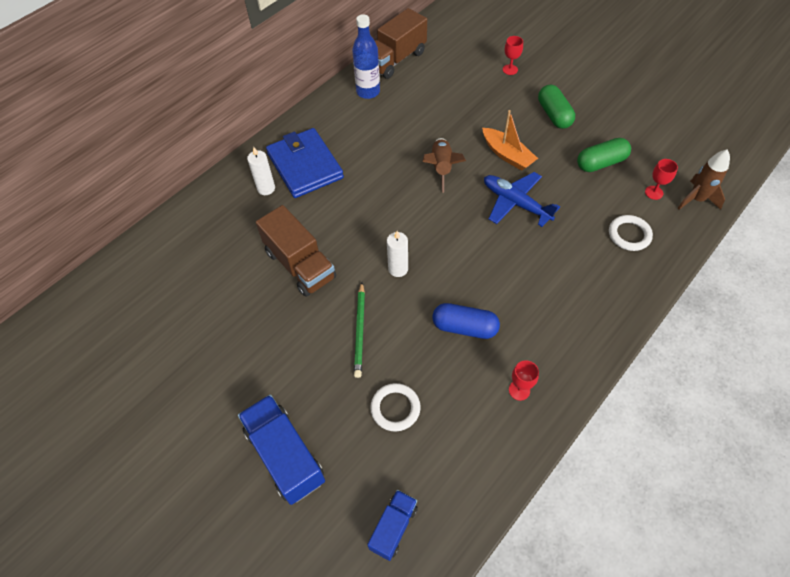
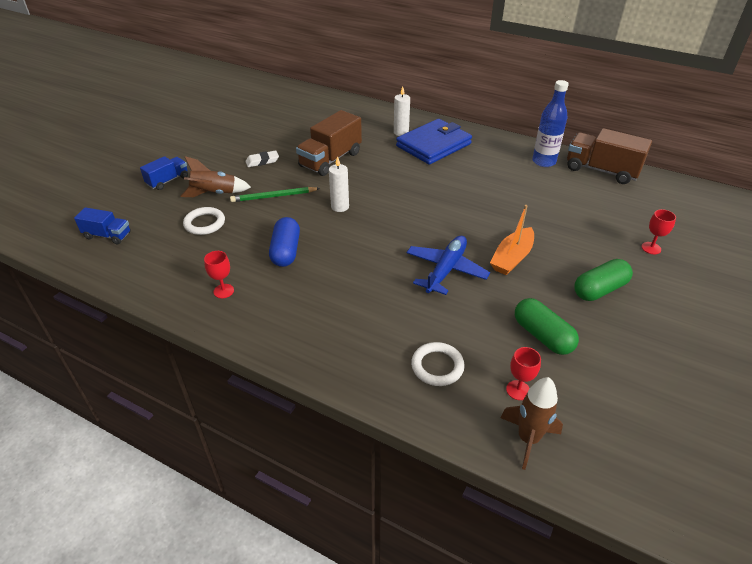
camera: 75 degrees right, 15 degrees down
blue truck [238,394,325,505] -> blue truck [140,156,188,190], size x0.57
brown rocket [422,138,466,193] -> brown rocket moved to [180,156,251,197]
none -> white eraser [246,151,279,167]

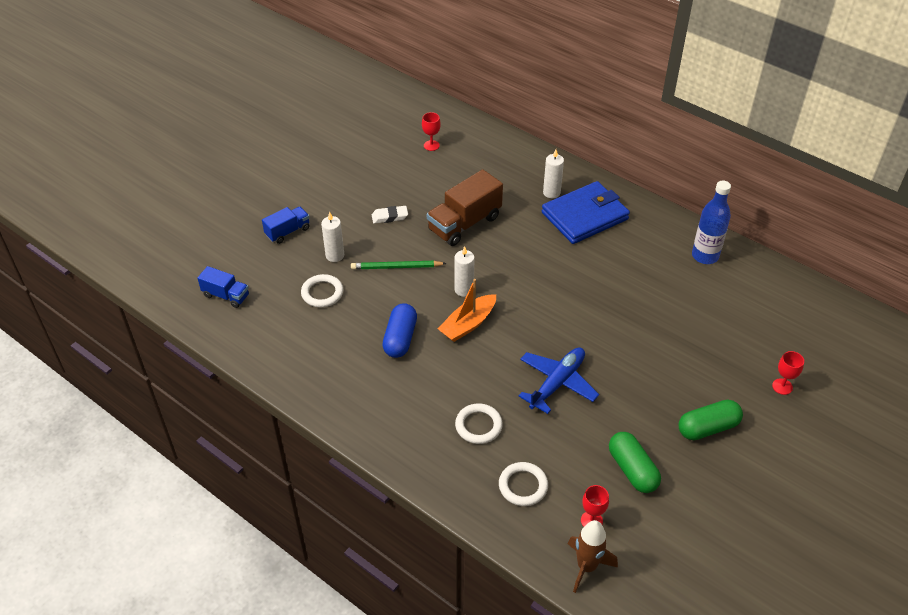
camera: 10 degrees right, 5 degrees up
brown rocket [180,156,251,197] -> white candle [321,212,344,262]
red goblet [204,251,234,298] -> red goblet moved to [422,112,441,151]
orange boat [490,205,534,275] -> orange boat moved to [438,279,496,342]
brown truck [567,128,652,184] -> none
none -> white ring [455,403,503,444]

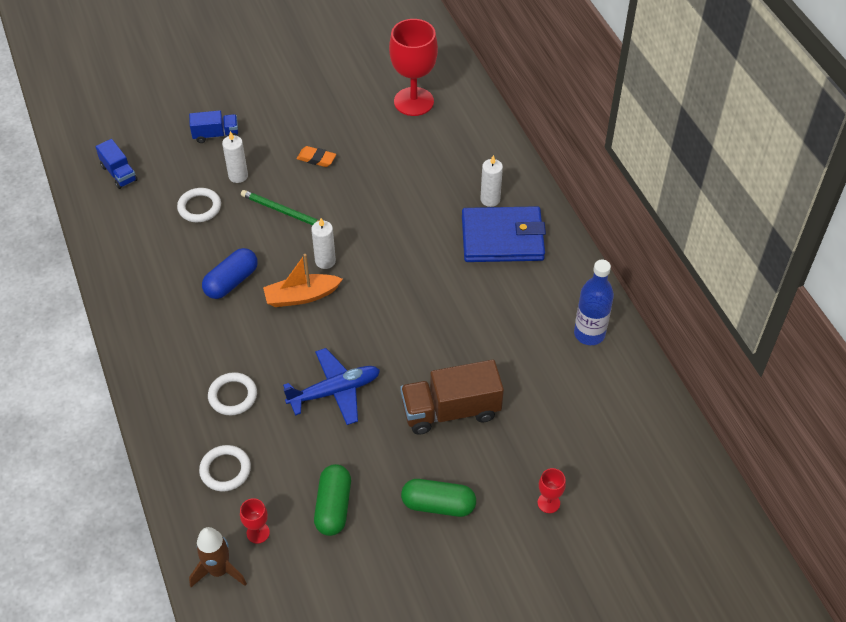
camera: 30 degrees right, 5 degrees up
white eraser [372,206,408,224] -> orange eraser [297,146,336,167]
red goblet [422,112,441,151] -> red goblet [389,19,438,116], size x2.27
brown truck [427,169,503,246] -> brown truck moved to [400,360,504,435]

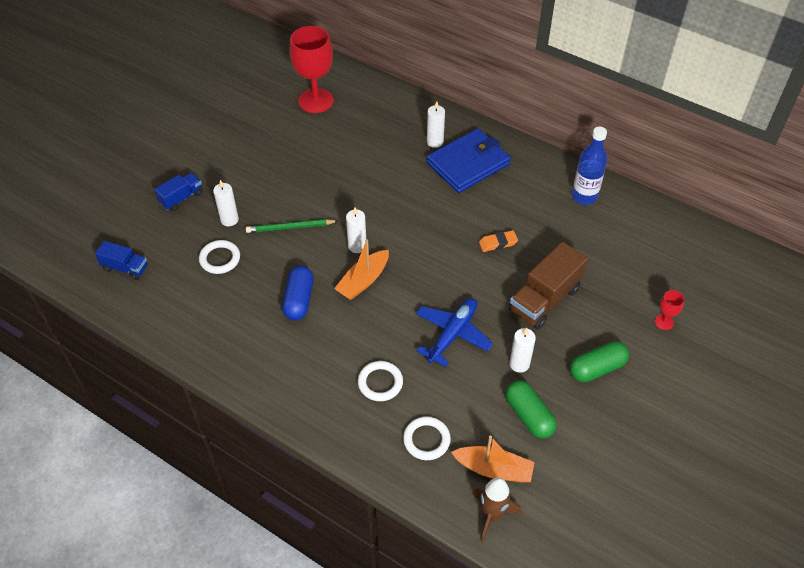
camera: 35 degrees left, 0 degrees up
red goblet [240,498,270,544] -> orange boat [451,436,535,483]
orange eraser [297,146,336,167] -> orange eraser moved to [479,230,518,252]
none -> white candle [509,328,536,373]

